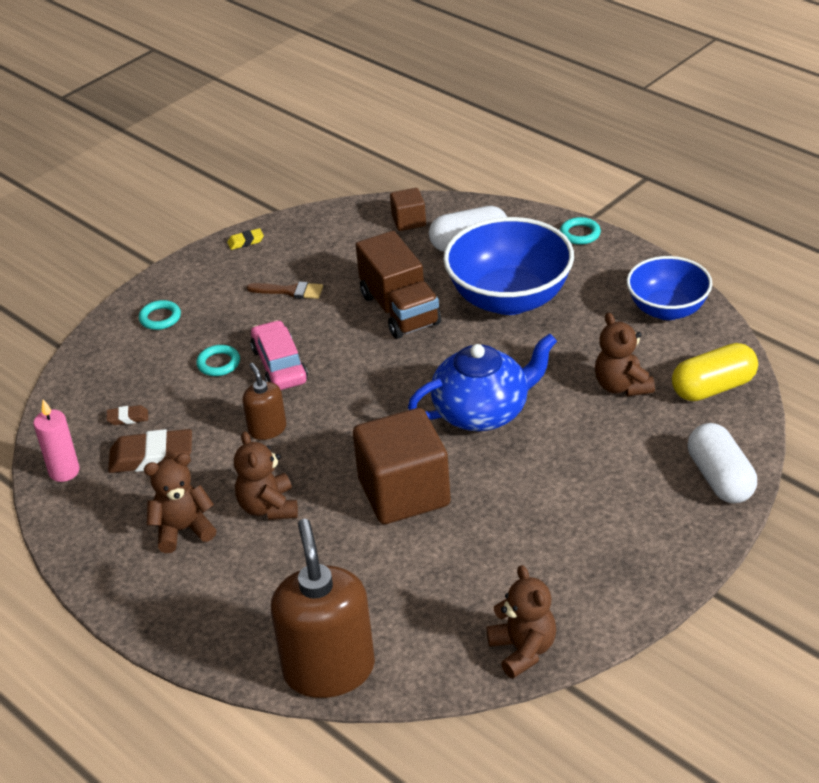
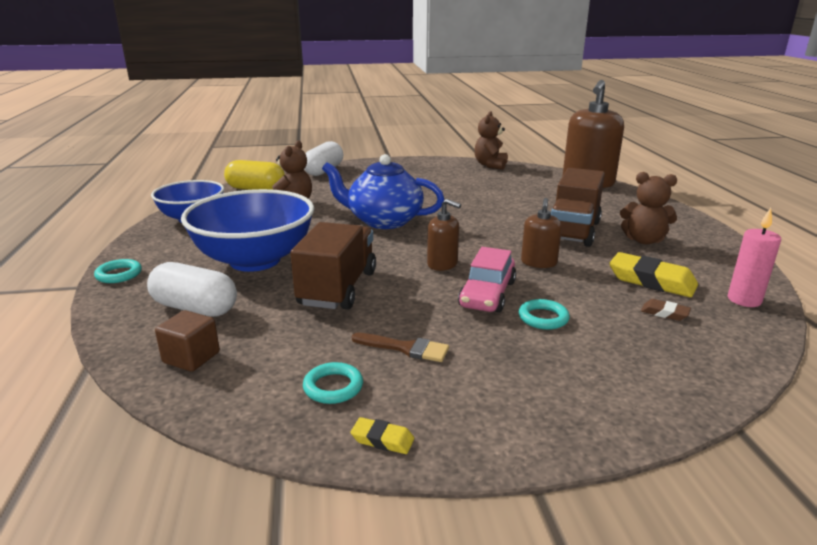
camera: 145 degrees left, 15 degrees down
brown eraser [108,429,192,473] -> yellow eraser [609,252,698,297]
turquoise ring [139,300,181,330] -> turquoise ring moved to [303,362,363,404]
brown teddy bear [234,431,298,520] -> brown truck [551,168,605,247]
brown brush [247,282,323,299] -> brown brush turned 150 degrees clockwise [352,333,449,362]
brown cube [353,408,451,524] -> none
none -> brown soap dispenser [427,199,461,271]

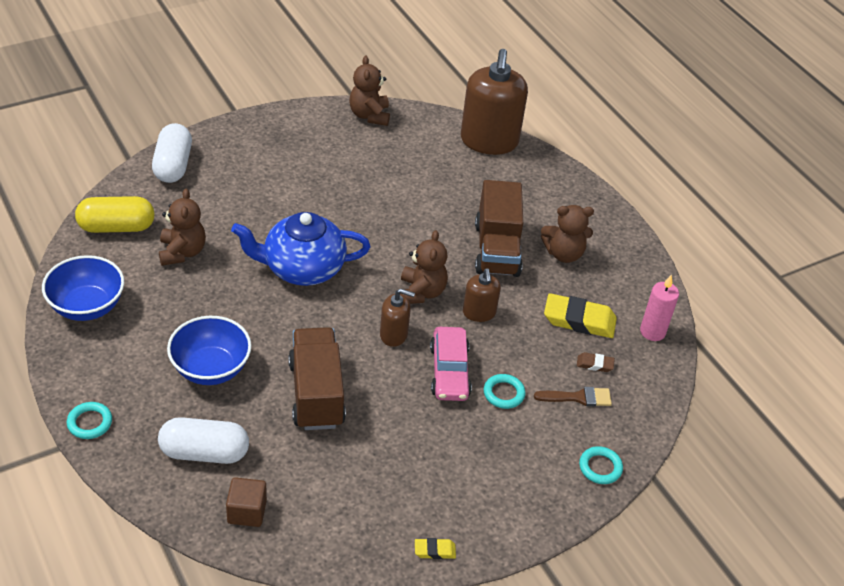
camera: 25 degrees left, 20 degrees up
blue bowl [181,189,314,272] -> blue bowl [167,316,252,385], size x0.64
turquoise ring [303,362,363,404] -> turquoise ring moved to [579,446,623,484]
brown brush [352,333,449,362] -> brown brush moved to [534,387,612,406]
none -> brown teddy bear [400,230,448,304]

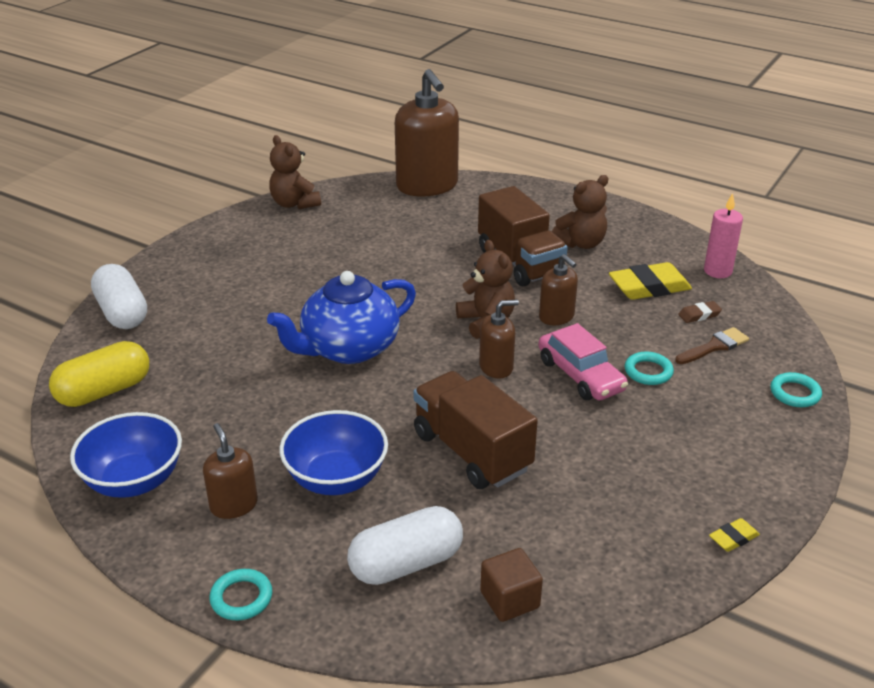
camera: 25 degrees left, 10 degrees down
brown teddy bear [159,189,206,266] -> none
none -> brown soap dispenser [203,423,258,519]

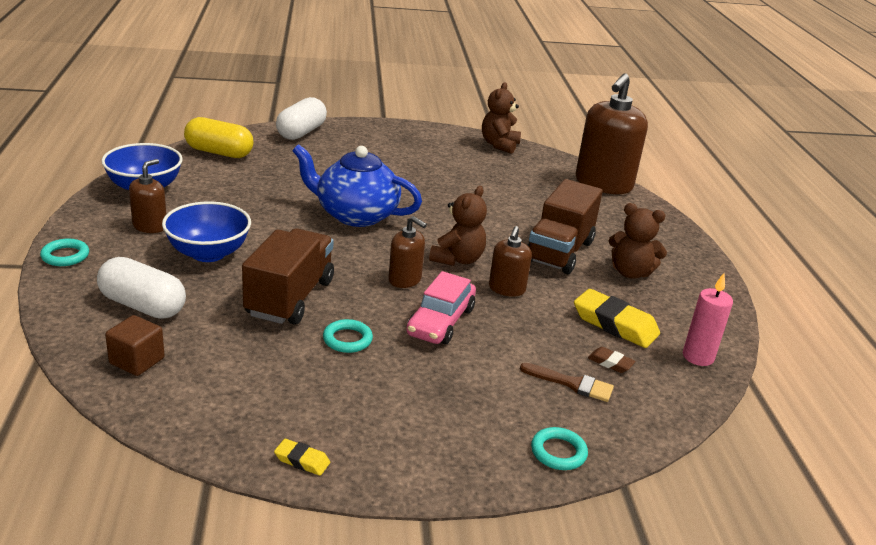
camera: 50 degrees right, 5 degrees down
turquoise ring [625,352,674,385] -> turquoise ring moved to [323,319,373,353]

